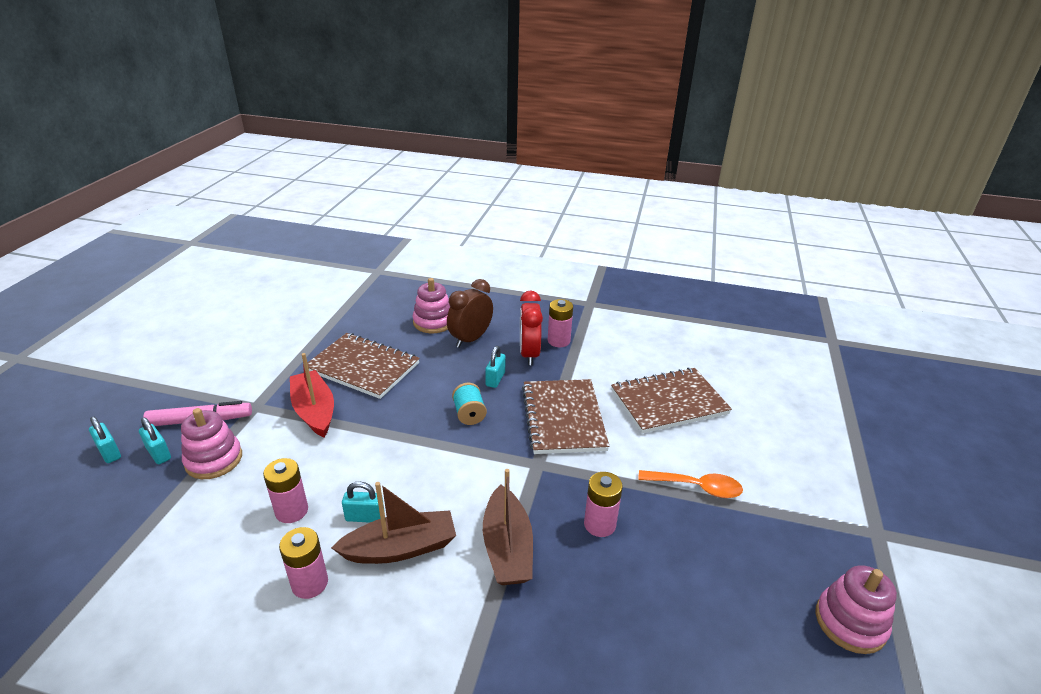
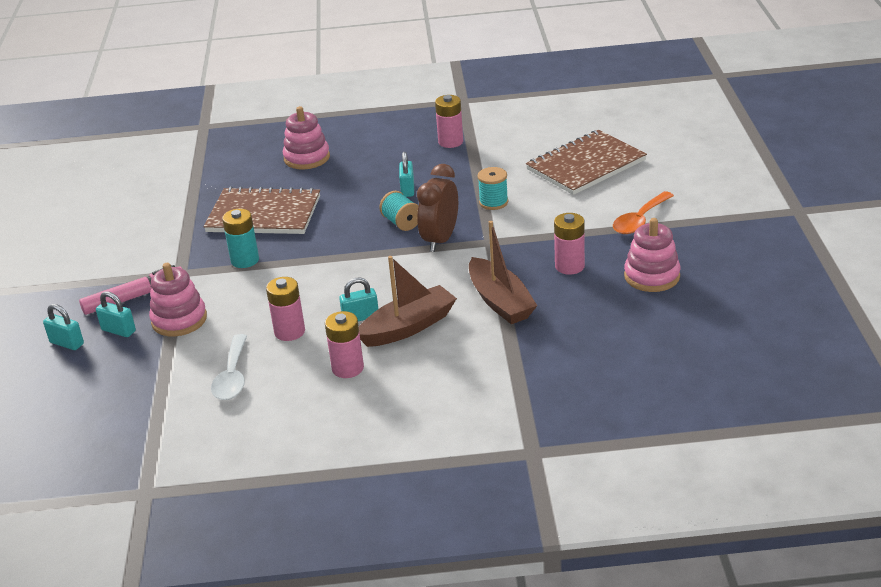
camera: 15 degrees left, 0 degrees up
red boat [290,353,334,438] -> turquoise battery [222,209,259,268]
brown clock [447,279,493,348] -> brown clock moved to [417,164,458,252]
red clock [520,290,543,365] -> none
brown notebook [522,379,610,454] -> turquoise spool [478,167,508,210]
orange spoon [638,470,743,498] -> orange spoon turned 135 degrees clockwise [613,191,674,234]
pink stacking toy [816,565,897,654] -> pink stacking toy moved to [624,218,681,292]
none -> white spoon [211,334,247,400]

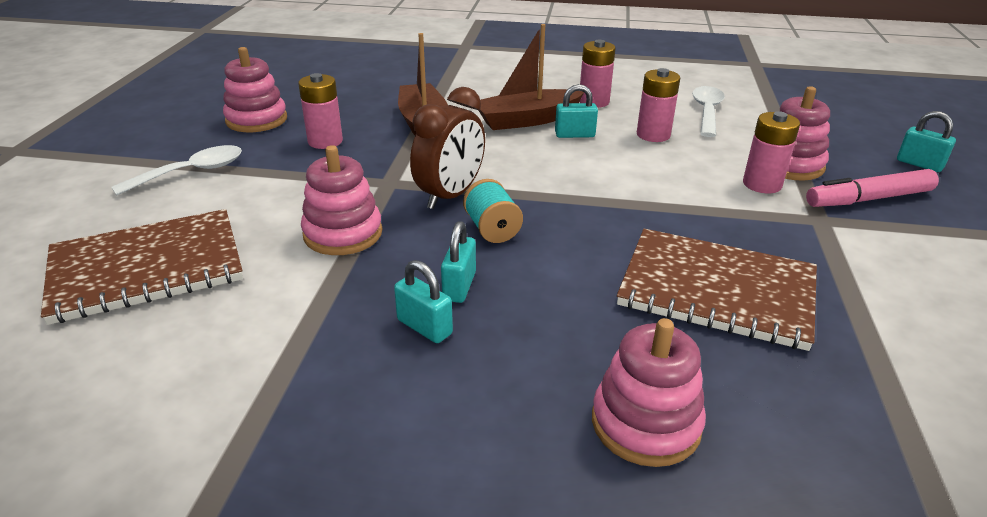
camera: 170 degrees left, 0 degrees up
turquoise padlock [96,291,136,337] -> turquoise padlock moved to [394,260,453,343]
turquoise battery [222,209,259,268] -> none
pink battery [435,95,463,148] -> pink battery moved to [743,111,800,193]
turquoise spool [478,167,508,210] -> pink stacking toy [301,145,382,255]
orange spoon [613,191,674,234] -> white spoon [111,145,242,195]

